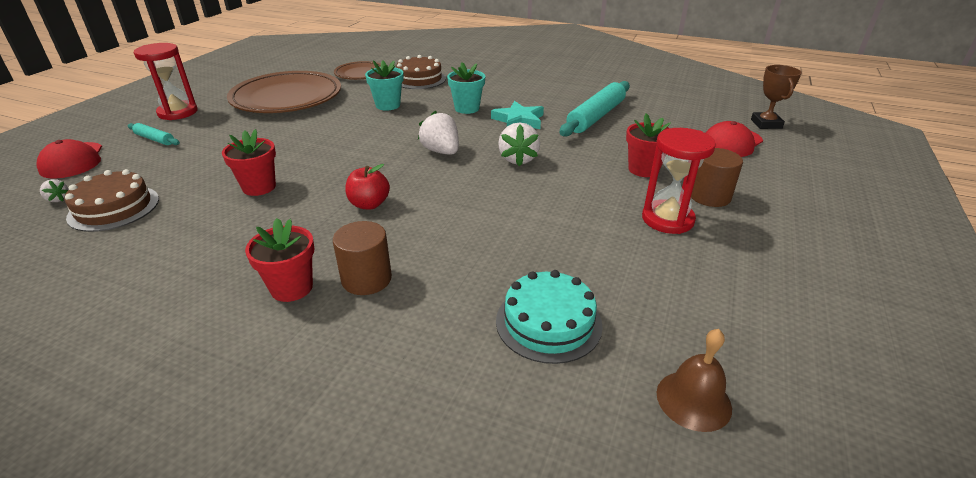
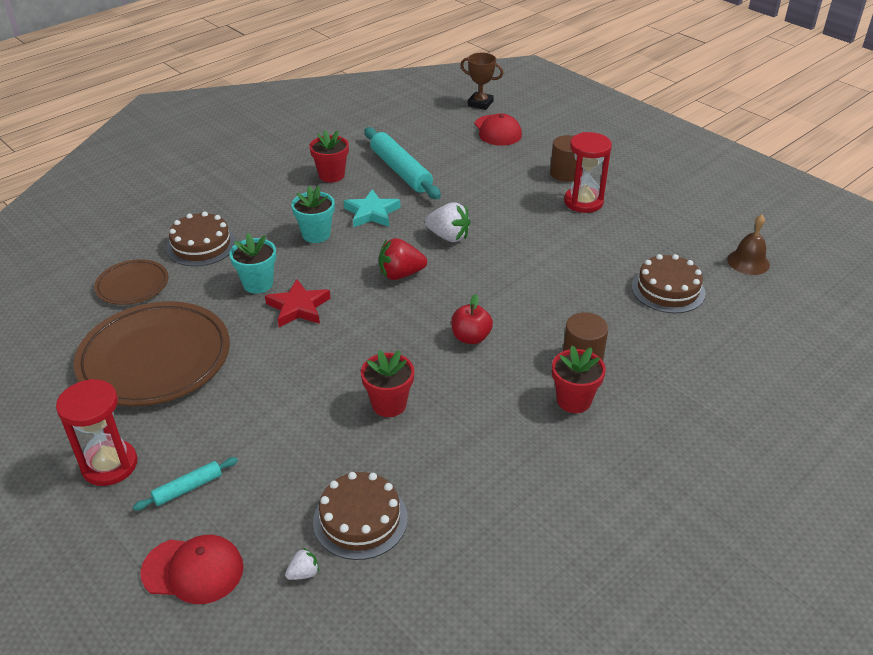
camera: 65 degrees left, 5 degrees up
white strawberry [418,111,459,155] -> red strawberry [379,238,427,280]
turquoise cake [496,270,603,364] -> brown cake [631,254,705,313]
red flower pot [626,113,671,177] -> red flower pot moved to [309,130,349,183]
none -> red star [265,279,330,327]

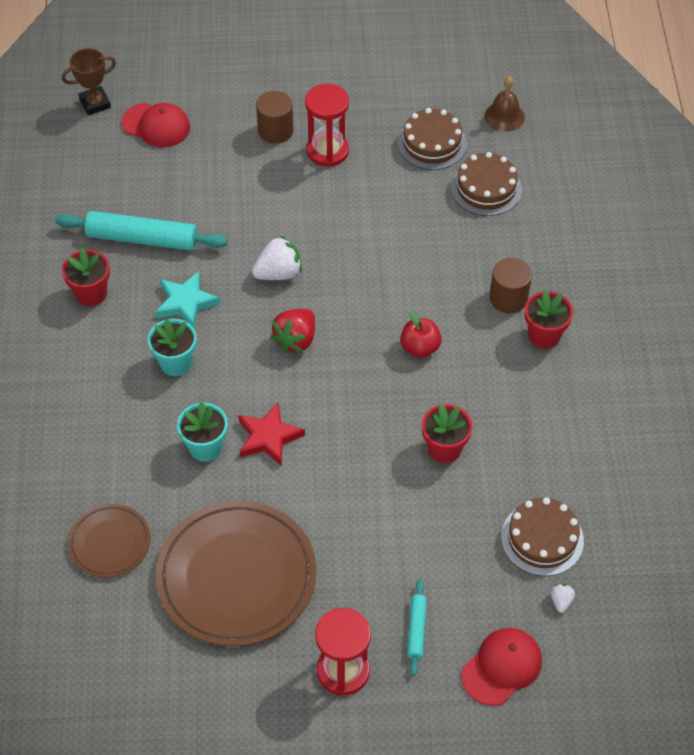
camera: 50 degrees left, 15 degrees up
brown cake [166,212,236,266] -> brown cake moved to [397,108,467,170]

